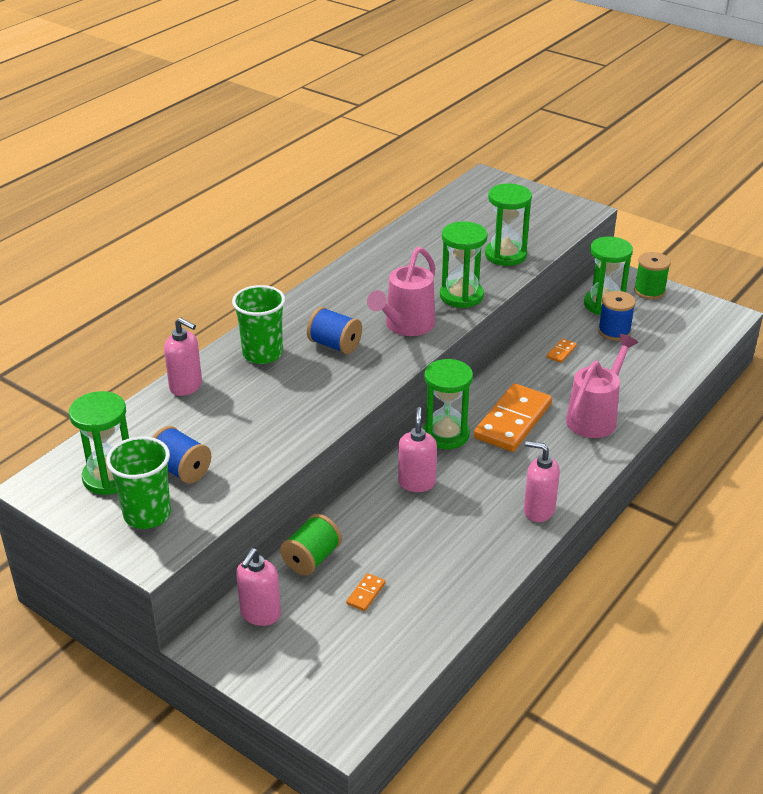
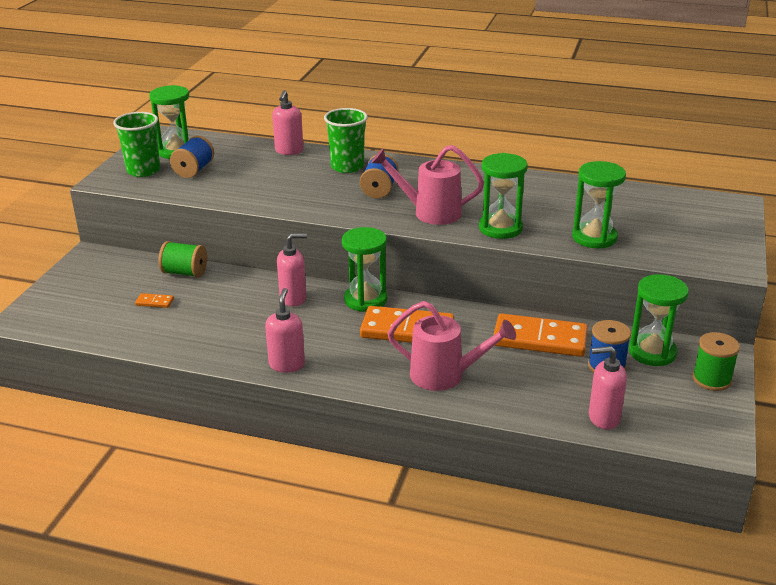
camera: 70 degrees right, 5 degrees down
pink soap dispenser [236,548,281,626] -> pink soap dispenser moved to [589,346,627,430]
orange domino [547,338,577,363] -> orange domino [493,313,588,357], size x2.44

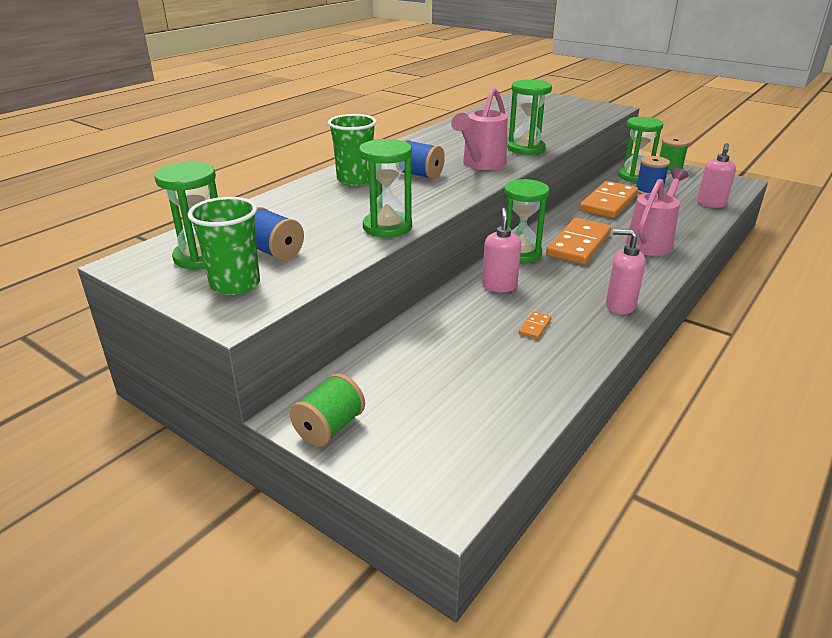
camera: 70 degrees left, 0 degrees up
orange domino [135,293,174,308] -> orange domino moved to [519,311,551,339]
green spool [159,241,207,278] -> green spool moved to [290,373,365,447]
pink soap dispenser [272,90,303,155] -> none
green hourglass [572,161,626,248] -> green hourglass moved to [359,139,412,238]

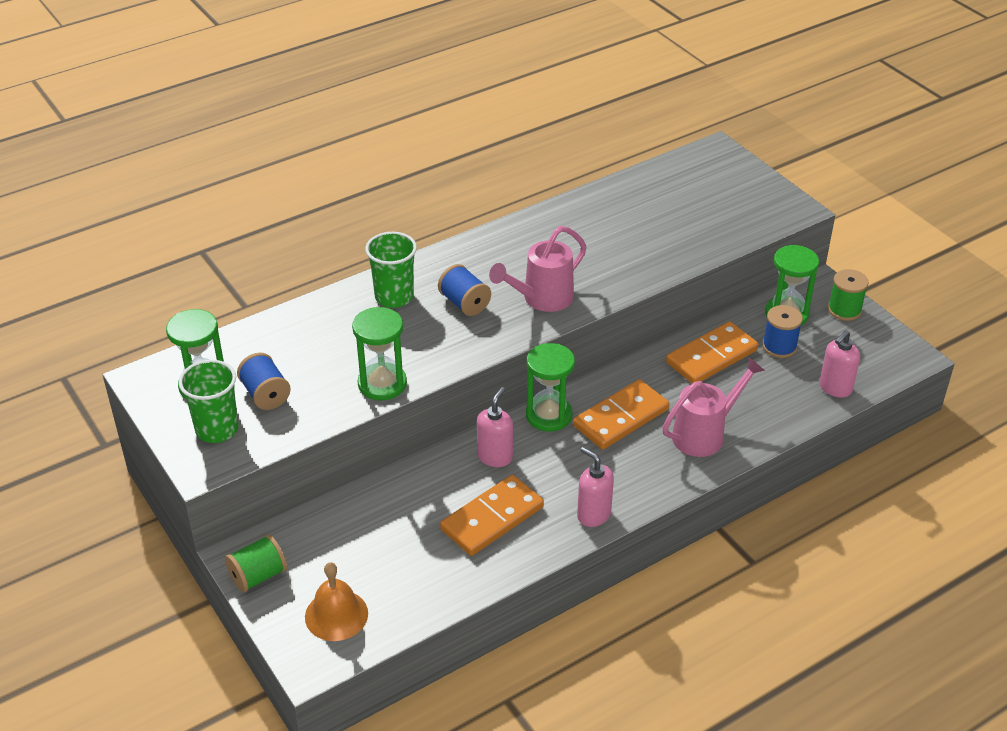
camera: 20 degrees right, 10 degrees up
green hourglass [507,79,552,155] -> none
orange domino [519,311,551,339] -> orange domino [440,475,544,556], size x2.44
none -> orange bell [305,562,368,641]

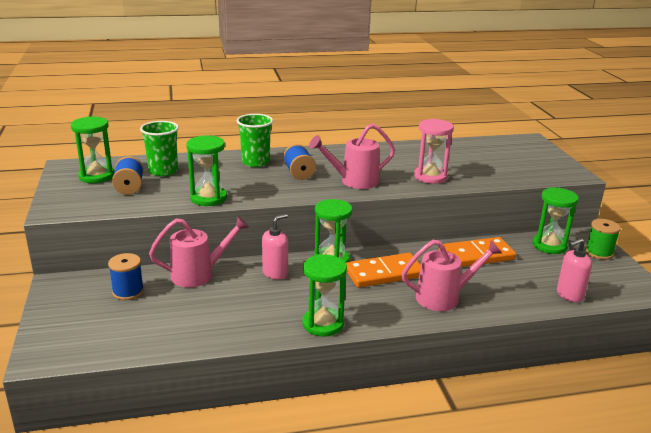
camera: 20 degrees right, 15 degrees down
green cup [179,360,239,443] -> green cup moved to [140,121,179,176]
green spool [225,534,287,592] -> none
orange bell [305,562,368,641] -> none
orange domino [440,475,544,556] -> none
pink soap dispenser [577,447,614,527] -> green hourglass [302,254,347,337]
blue spool [762,305,803,358] -> blue spool moved to [108,253,144,300]
none -> pink watering can [149,216,249,287]
none -> pink hourglass [414,119,454,184]

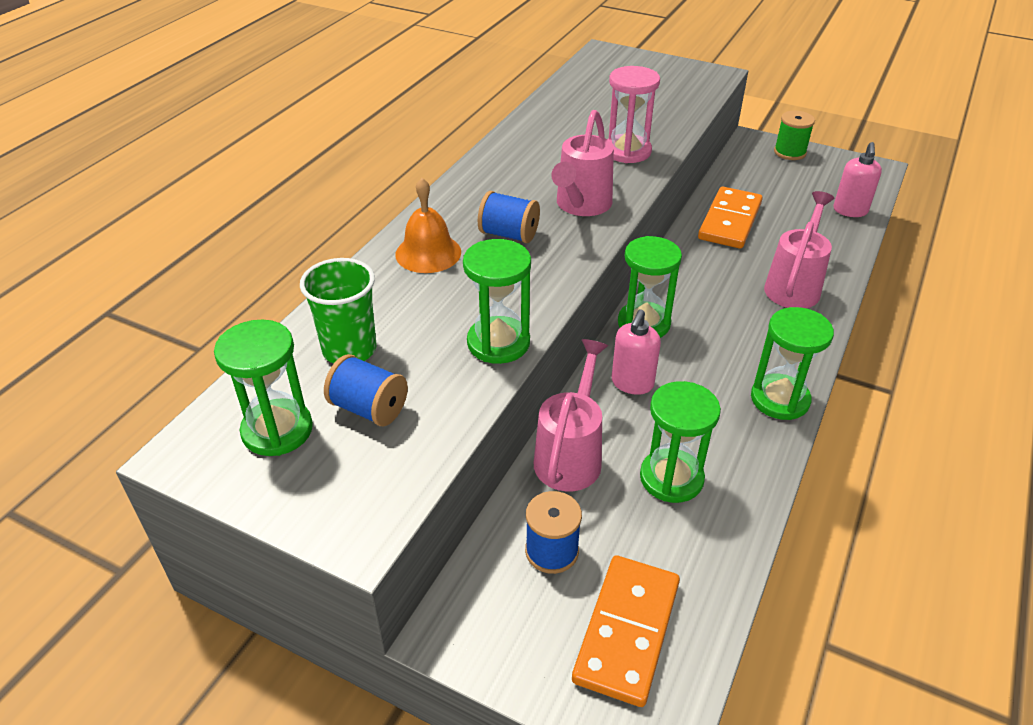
camera: 50 degrees left, 15 degrees up
green cup [236,114,273,167] -> orange bell [395,178,461,273]
pink soap dispenser [262,214,288,280] -> pink soap dispenser turned 150 degrees counterclockwise [612,309,661,395]
orange domino [346,253,421,288] -> orange domino moved to [572,556,680,707]
green hourglass [532,188,579,254] -> green hourglass moved to [640,381,721,503]

